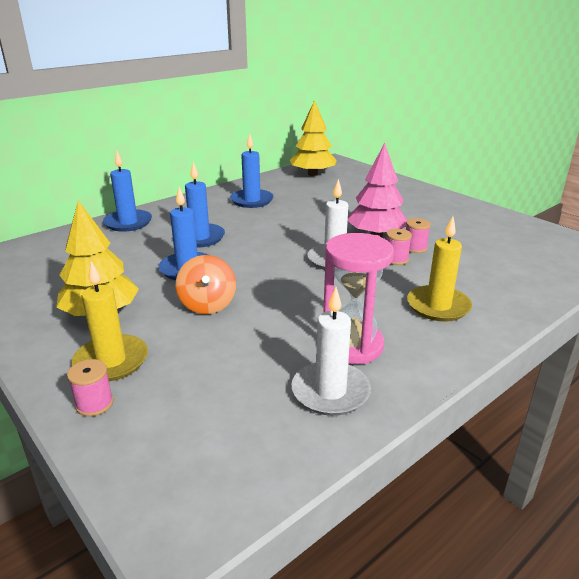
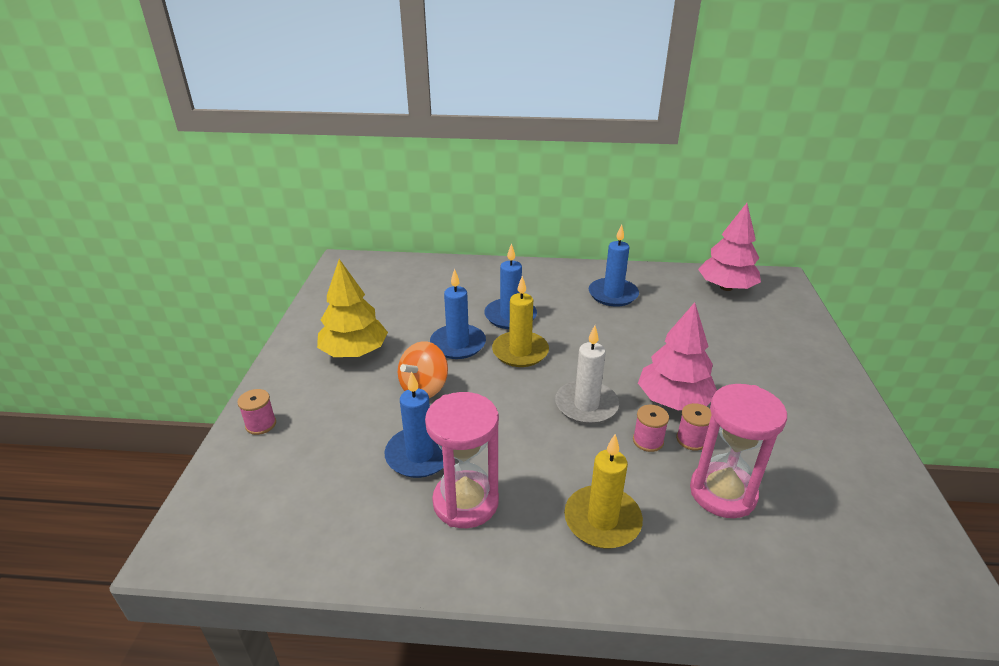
camera: 45 degrees right, 5 degrees up
yellow candle [72,261,148,381] -> yellow candle moved to [492,276,549,367]
blue candle [103,151,152,232] -> blue candle moved to [384,371,444,478]
yellow tree [289,100,337,176] -> pink tree [698,203,761,291]
white candle [292,287,371,416] -> none
none -> pink hourglass [690,384,787,518]

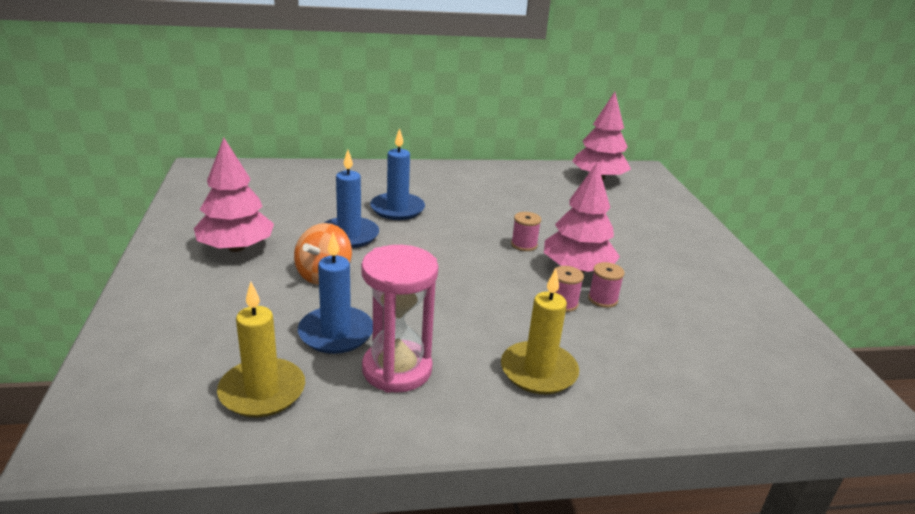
camera: 15 degrees left, 5 degrees down
pink spool [237,389,276,435] -> pink spool moved to [511,212,541,251]
yellow tree [317,259,388,357] -> pink tree [194,137,274,252]
yellow candle [492,276,549,367] -> yellow candle moved to [217,282,305,417]
white candle [555,326,619,424] -> none
blue candle [589,224,639,307] -> none
pink hourglass [690,384,787,518] -> none

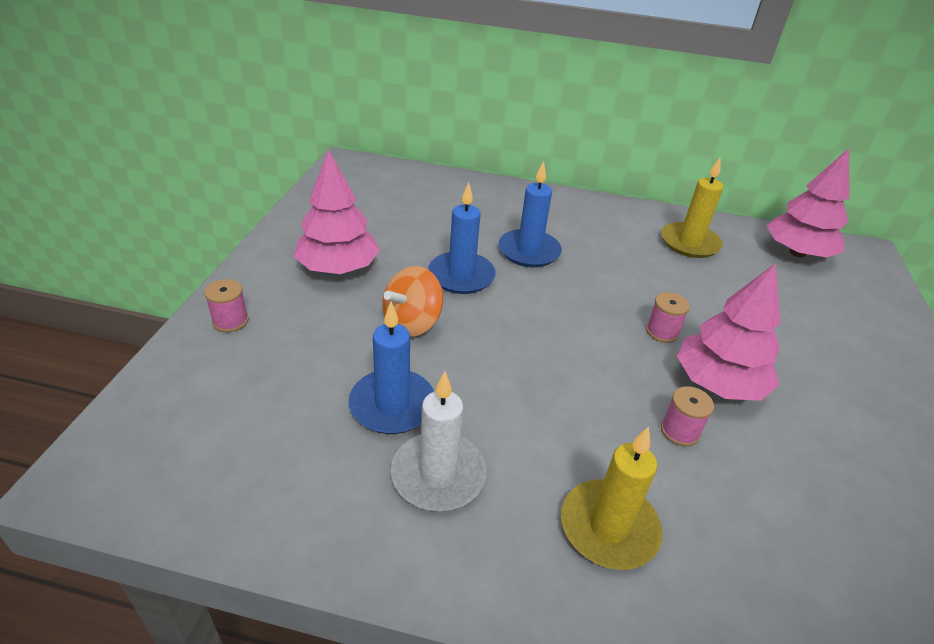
camera: 20 degrees right, 10 degrees up
yellow candle [217,282,305,417] -> yellow candle moved to [661,156,723,258]
pink hourglass [361,245,438,393] -> white candle [391,371,487,511]
pink spool [588,262,625,308] -> pink spool moved to [204,279,249,332]

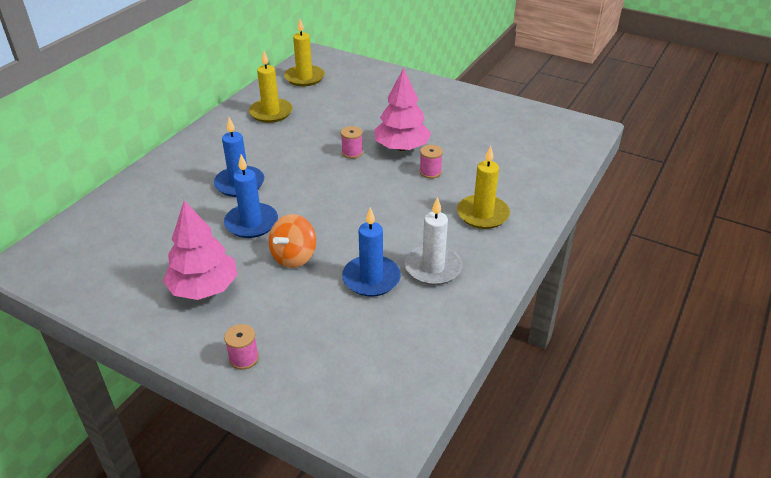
camera: 70 degrees left, 0 degrees up
orange spinning top [382,266,443,337] -> orange spinning top turned 60 degrees clockwise [269,214,316,268]
pink tree [767,148,849,257] -> yellow candle [284,19,325,86]

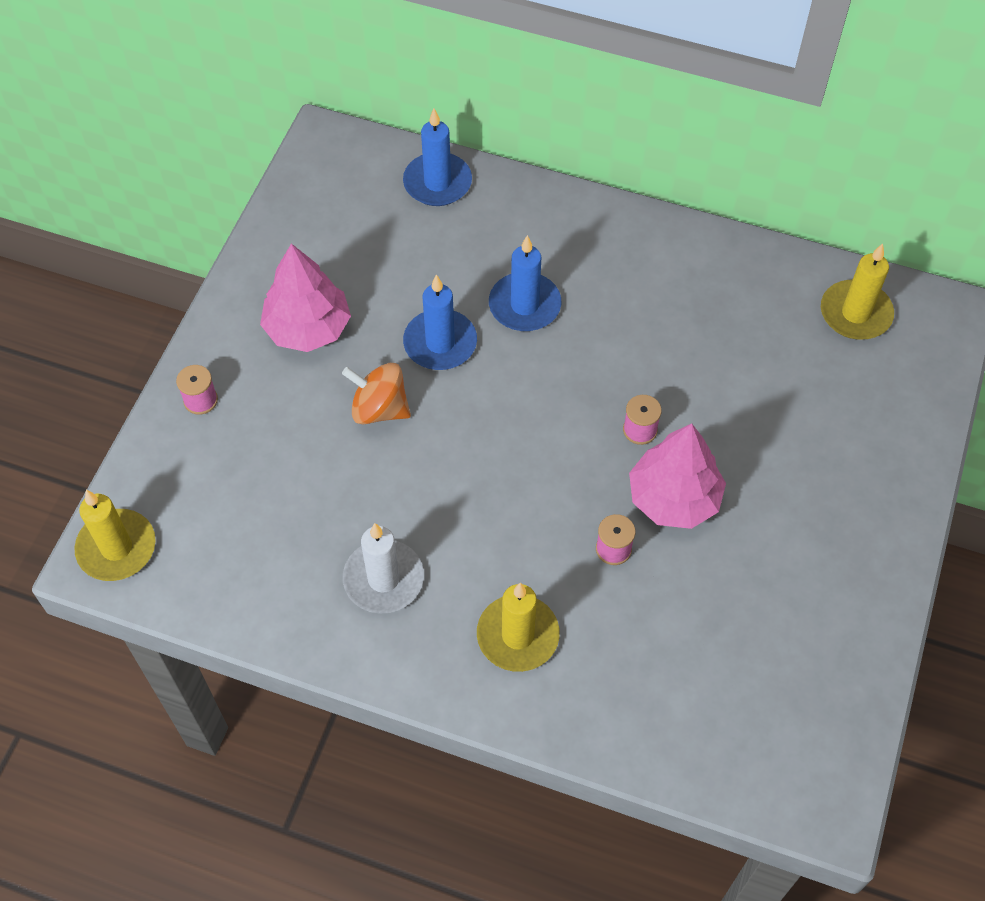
camera: 80 degrees right, 20 degrees up
yellow candle [249,51,293,123] -> yellow candle moved to [74,490,156,581]
blue candle [342,207,401,297] -> blue candle moved to [403,109,472,206]

